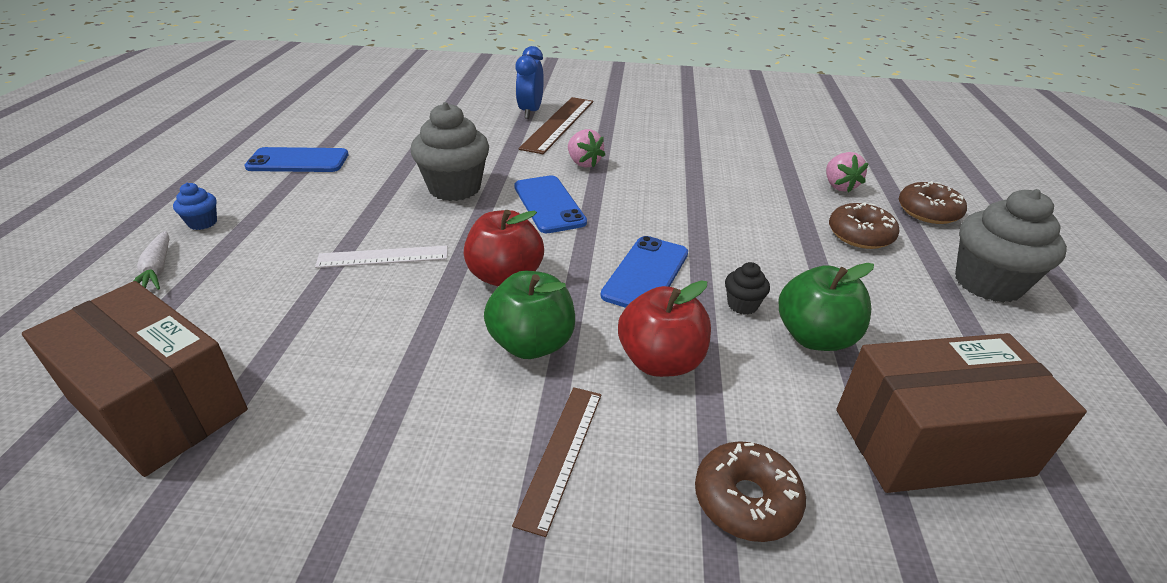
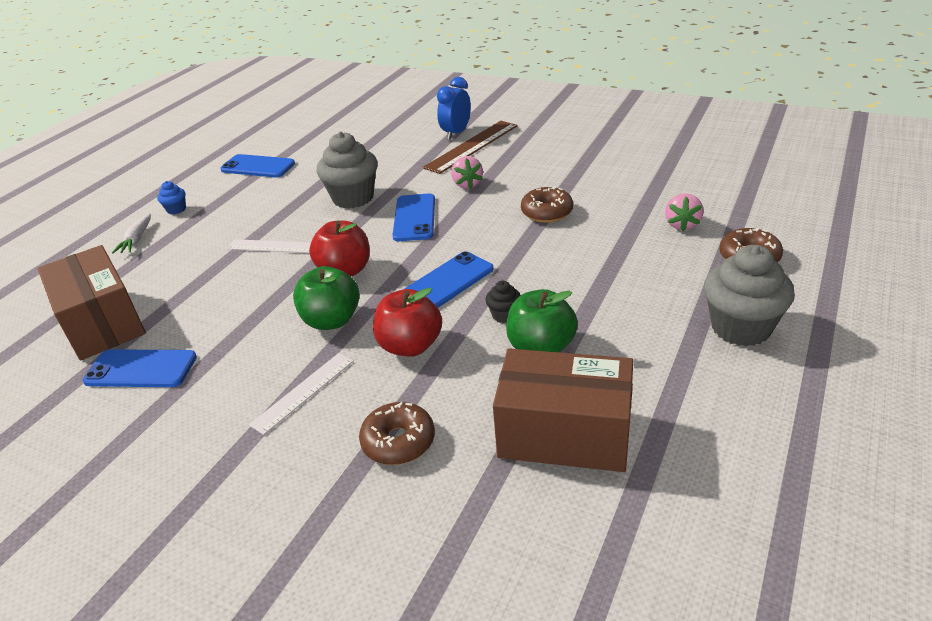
camera: 25 degrees right, 0 degrees up
brown ruler [512,387,601,537] -> white ruler [249,353,354,435]
brown donut [829,202,900,249] -> brown donut moved to [521,187,573,223]
none -> blue phone [83,349,197,387]

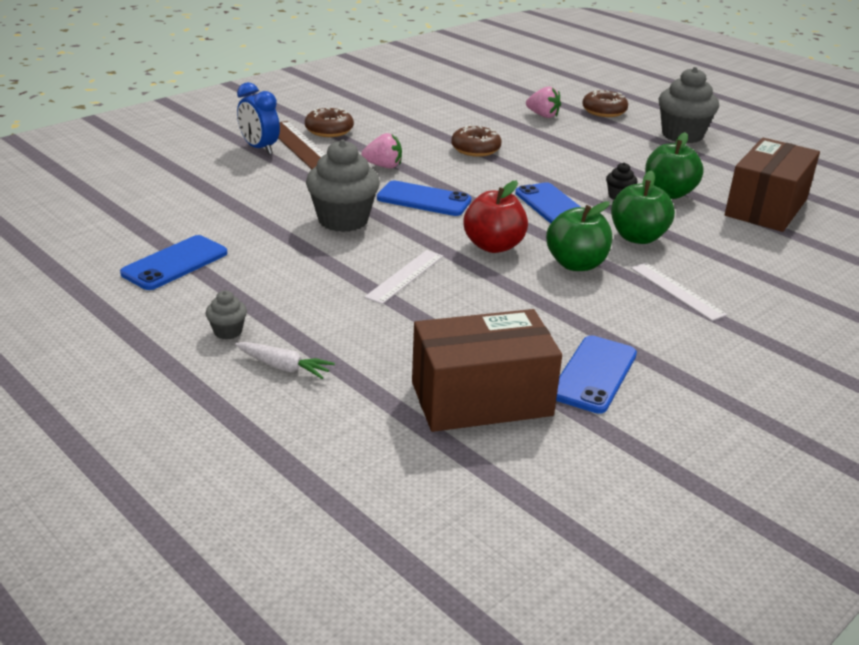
camera: 75 degrees left, 5 degrees down
blue cupcake [157,181,186,214] -> grey cupcake [205,291,247,339]
brown donut [359,402,435,465] -> brown donut moved to [305,108,354,137]
red apple [373,288,442,357] -> green apple [611,171,675,244]

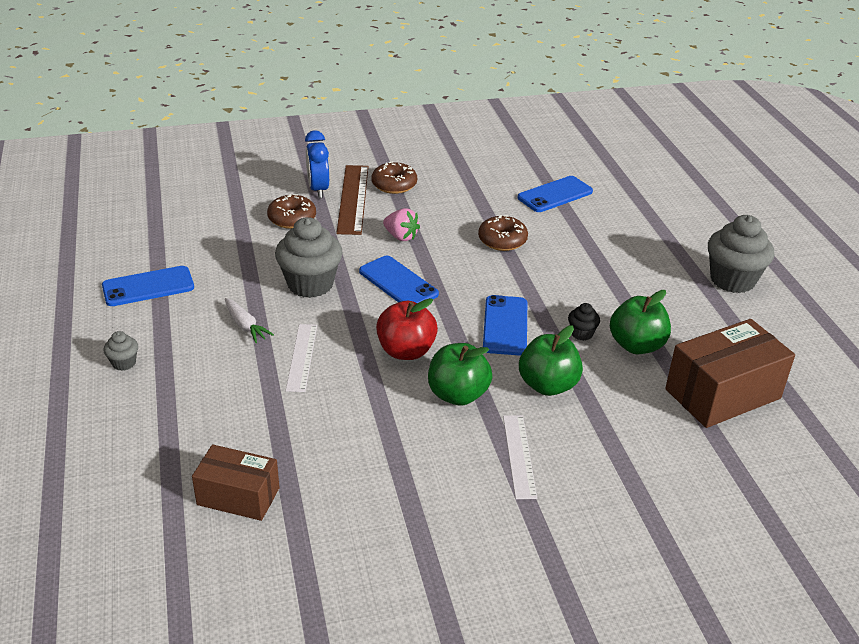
camera: 30 degrees right, 5 degrees up
white carrot [235,342,335,379] -> white carrot moved to [225,298,274,343]
white ruler [364,250,443,304] -> white ruler turned 60 degrees counterclockwise [286,324,317,392]
brown box [412,309,562,432] -> brown box [192,444,280,521], size x0.63
pink strawberry [526,87,561,118] -> none
blue phone [556,335,637,414] -> blue phone moved to [518,176,593,212]
brown donut [582,89,628,117] -> brown donut moved to [267,194,316,229]

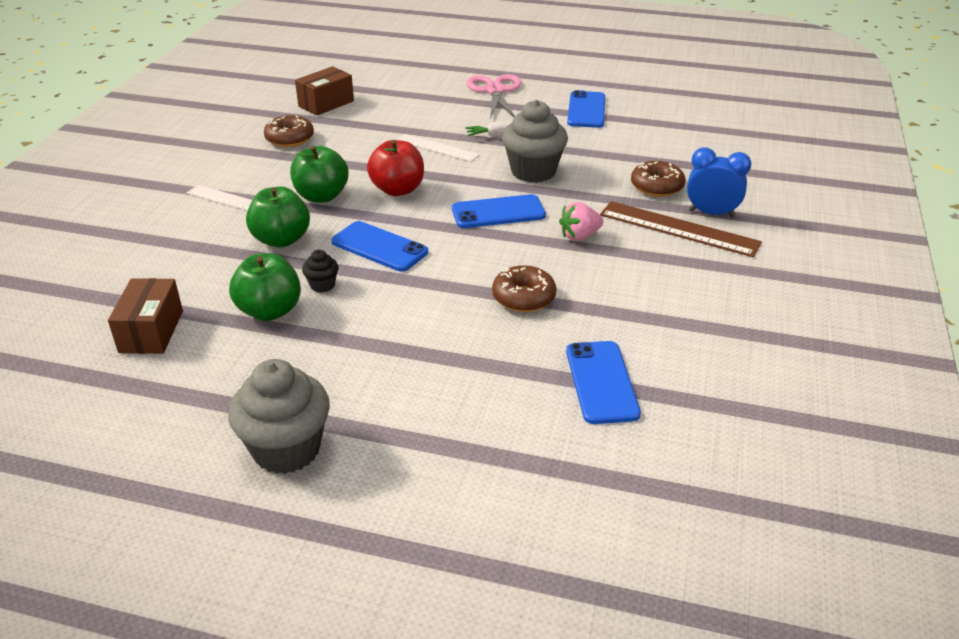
camera: 120 degrees right, 0 degrees up
grey cupcake [104,331,138,371] -> pink scissors [466,74,522,119]
brown donut [372,162,417,194] -> brown donut moved to [264,115,314,147]
brown box [665,319,795,428] -> brown box [108,278,183,354], size x0.63

